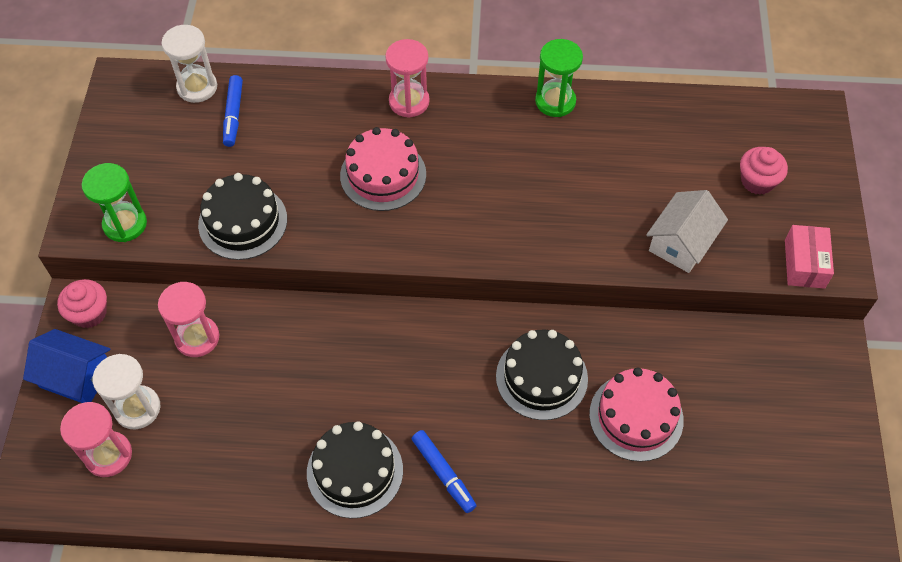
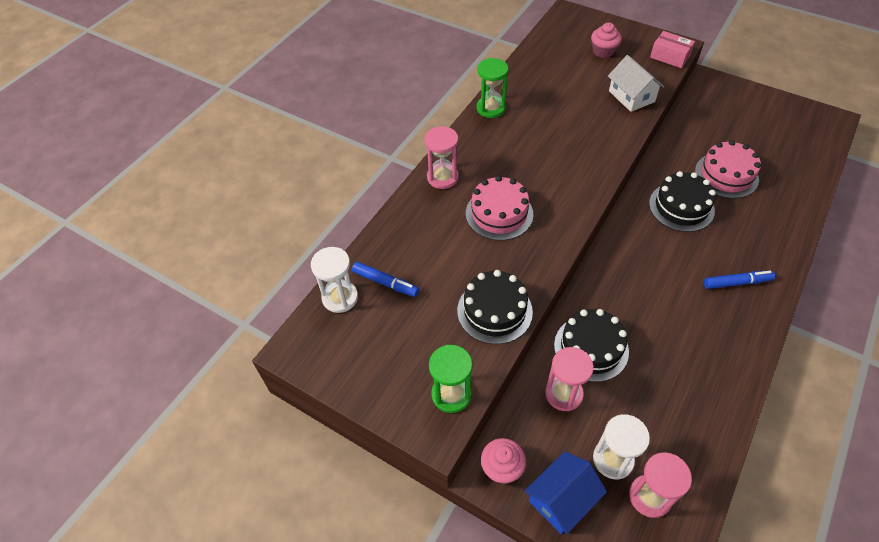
camera: 60 degrees left, 5 degrees down
black cake [307,421,403,518] -> black cake moved to [554,309,629,382]

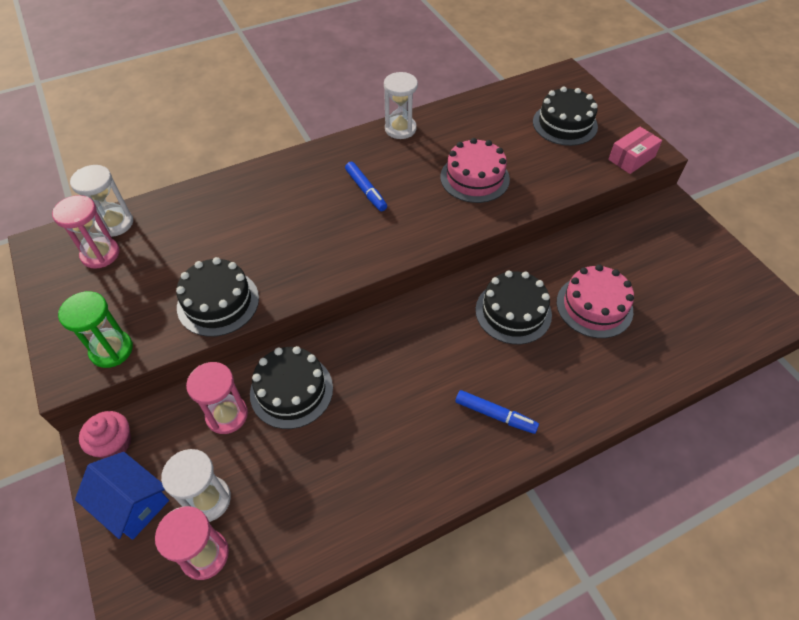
camera: 30 degrees right, 0 degrees up
blue marker [352,262,419,297] -> blue marker moved to [345,162,387,211]
pink hourglass [425,126,459,189] -> pink hourglass moved to [52,195,120,269]
pink cake [466,176,533,241] -> pink cake moved to [440,138,510,203]
green hourglass [477,58,509,118] -> white hourglass [384,72,418,139]
blue house [525,451,607,534] -> blue house turned 45 degrees clockwise [75,452,169,540]
pink cupcake [591,23,622,58] -> black cake [533,86,598,146]
white house [608,55,664,112] -> none
pink box [650,31,695,68] -> pink box turned 75 degrees clockwise [608,127,662,174]

